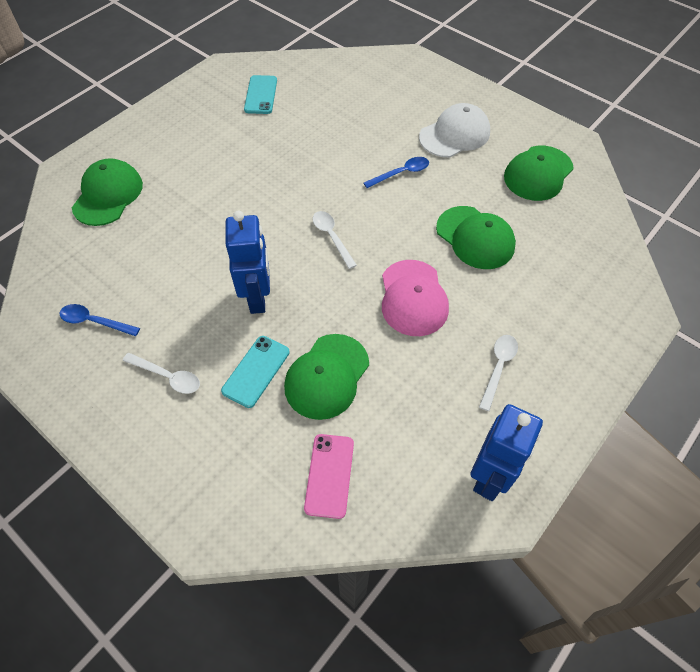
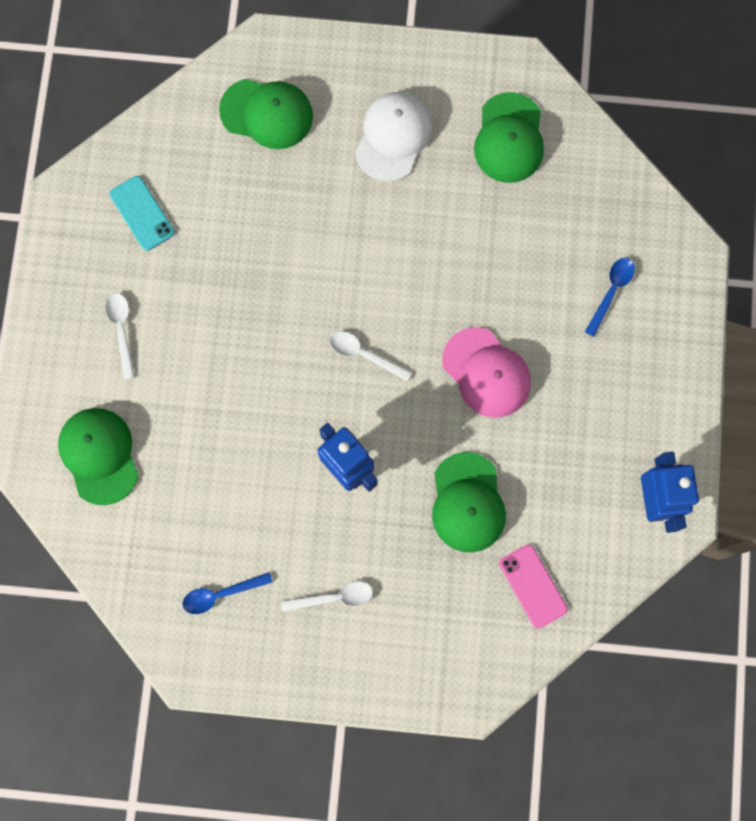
camera: 35 degrees left, 20 degrees up
turquoise phone [221,336,290,408] -> none
blue spoon [364,157,429,188] -> blue spoon moved to [585,258,635,337]
green cap [436,206,516,269] -> green cap moved to [219,79,313,149]
white spoon [479,335,518,411] -> white spoon moved to [106,293,135,380]

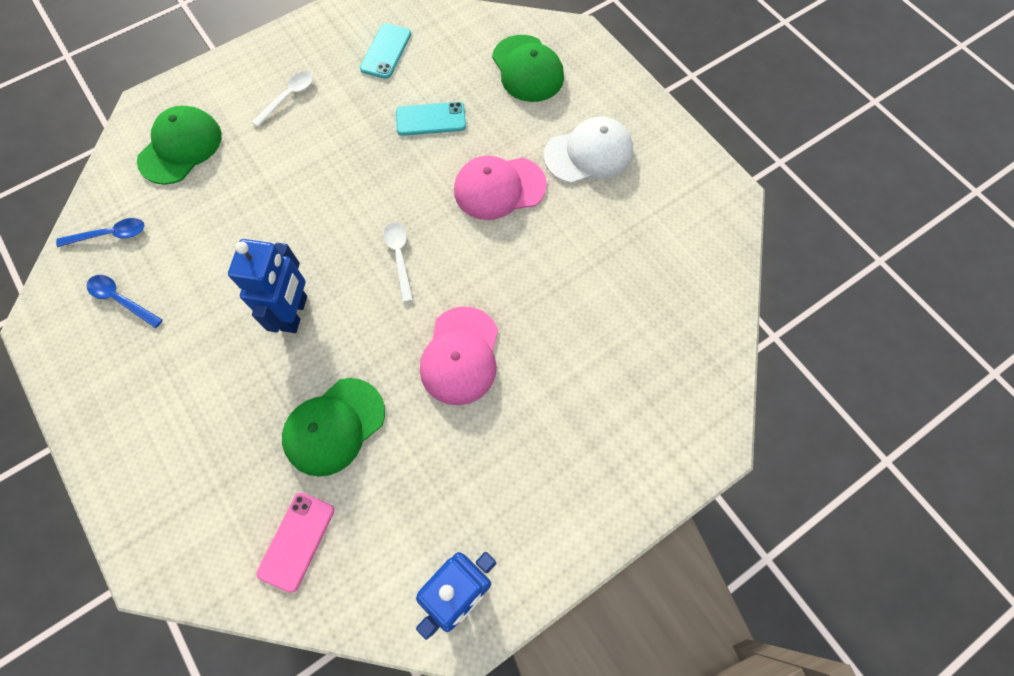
camera: 50 degrees right, 10 degrees down
white spoon [281,581,373,612] -> none
green cap [474,92,544,183] -> none
blue spoon [585,258,635,337] -> blue spoon moved to [56,218,145,247]
none -> turquoise phone [396,102,466,136]
none -> pink cap [454,156,547,220]

